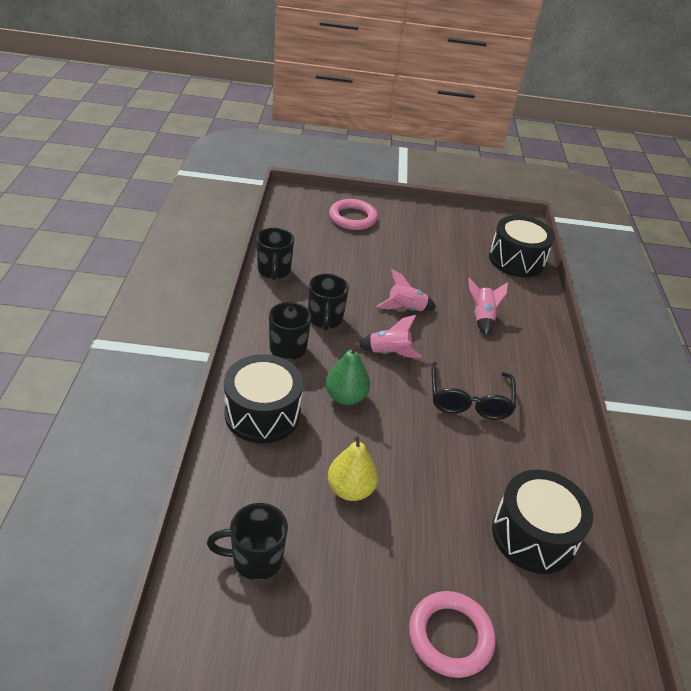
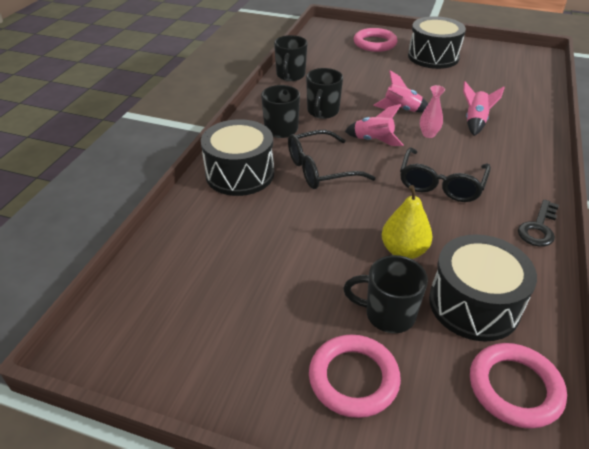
camera: 20 degrees right, 0 degrees up
black mug [207,503,288,580] -> black mug moved to [343,255,428,333]
green pear [326,342,370,405] -> black glasses [288,130,375,189]
yellow pear [328,434,378,501] -> yellow pear moved to [382,185,433,259]
black drum [489,215,555,277] -> black drum moved to [408,16,466,69]
none -> pink vase [420,85,445,138]
none -> pink ring [470,343,567,429]
none -> black key [518,200,559,247]

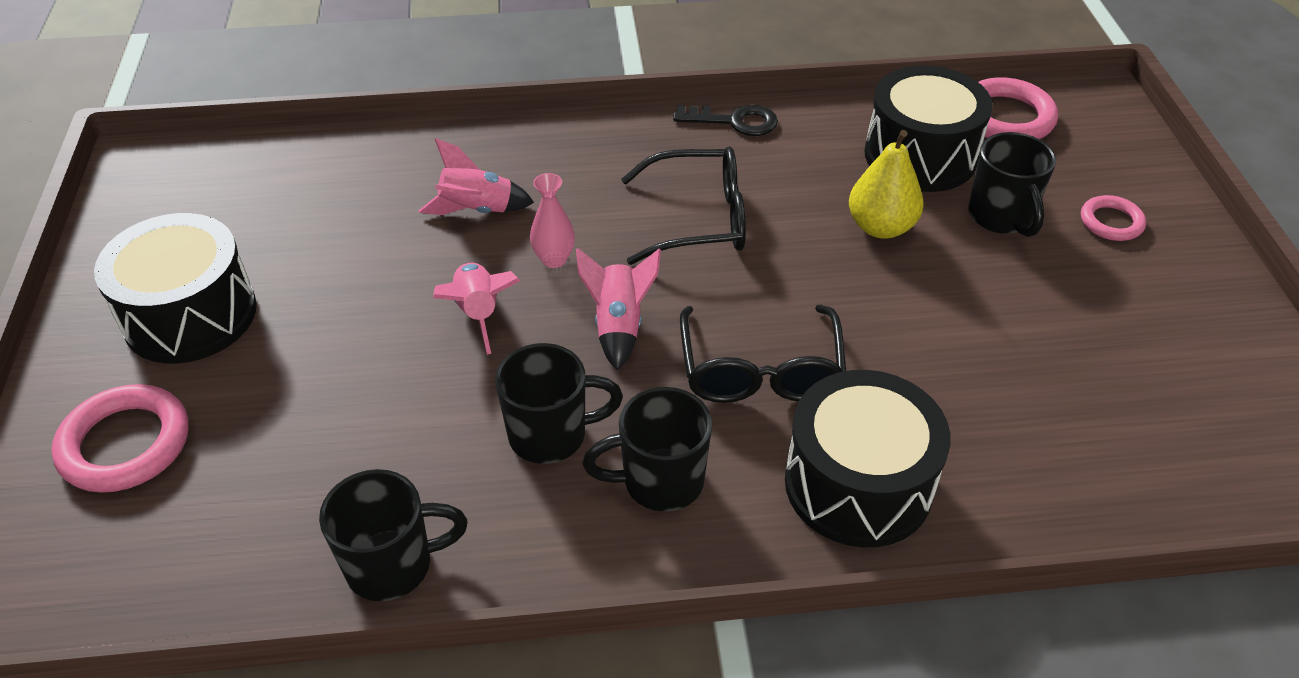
camera: 115 degrees left, 5 degrees up
black glasses [288,130,375,189] -> black glasses turned 45 degrees clockwise [680,305,846,403]
pink ring [309,335,401,418] -> pink ring [1081,195,1146,241], size x0.59

